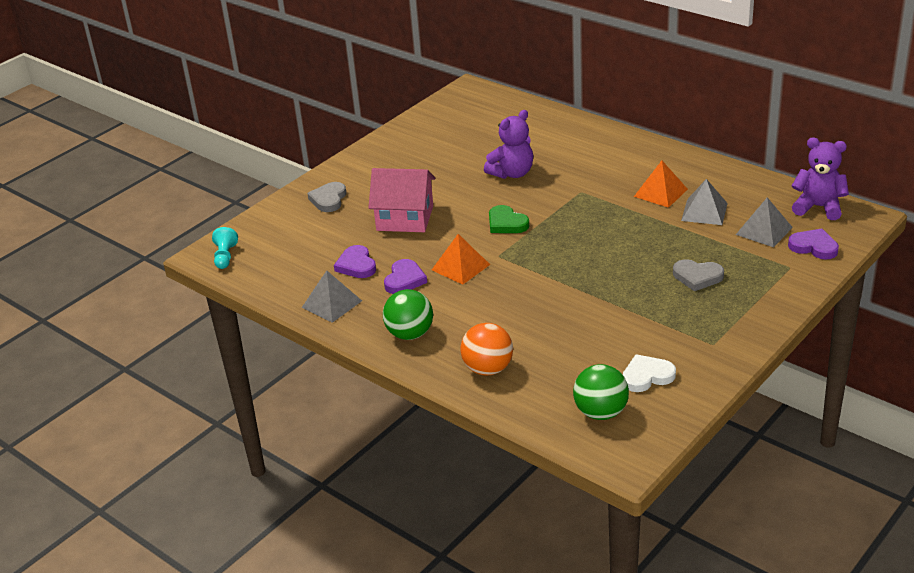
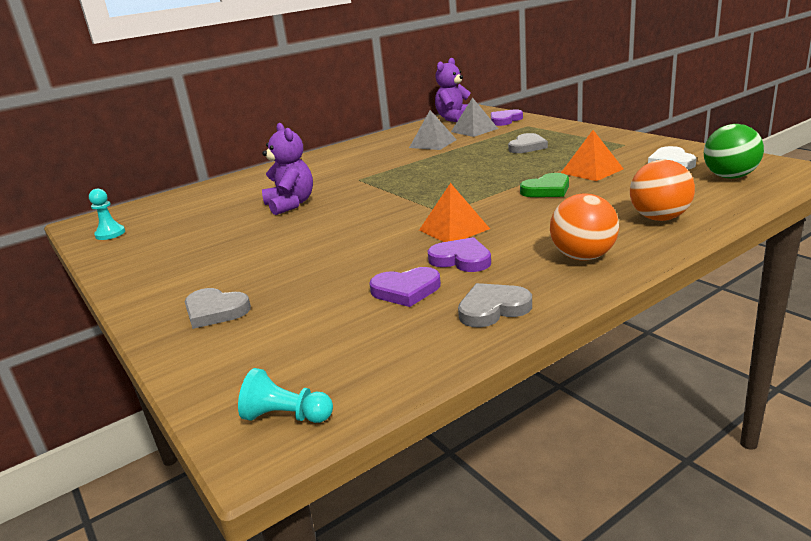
camera: 75 degrees left, 10 degrees down
grey pyramid [302,271,362,323] -> grey heart [458,283,532,328]
pink house [368,168,435,232] -> none
green ball [383,289,433,340] -> orange ball [550,193,619,261]
green heart [489,205,529,233] -> green heart moved to [520,173,569,197]
orange pyramid [634,161,688,208] -> orange pyramid moved to [561,130,624,181]
none -> turquoise pawn [89,189,125,240]

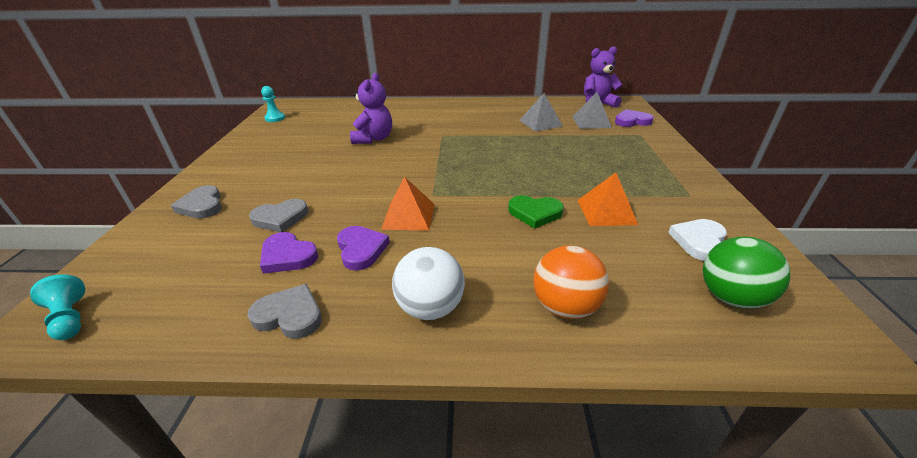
camera: 35 degrees right, 10 degrees up
grey heart [508,133,548,153] -> grey heart moved to [249,199,308,232]
orange ball [550,193,619,261] -> white ball [392,247,465,320]

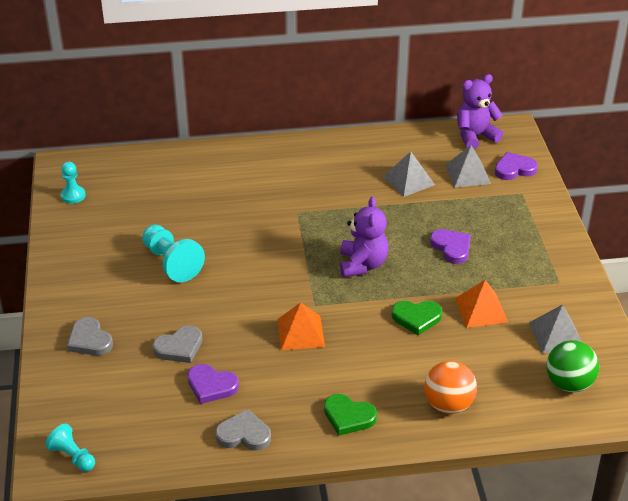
camera: 10 degrees left, 5 degrees up
purple heart [337,226,390,271] -> purple heart moved to [430,229,471,264]
purple teddy bear [350,73,392,144] -> purple teddy bear moved to [340,197,389,277]
white ball [392,247,465,320] -> green heart [324,394,377,436]
white heart [668,219,727,261] -> grey pyramid [529,305,582,354]
none -> turquoise pawn [142,225,205,282]

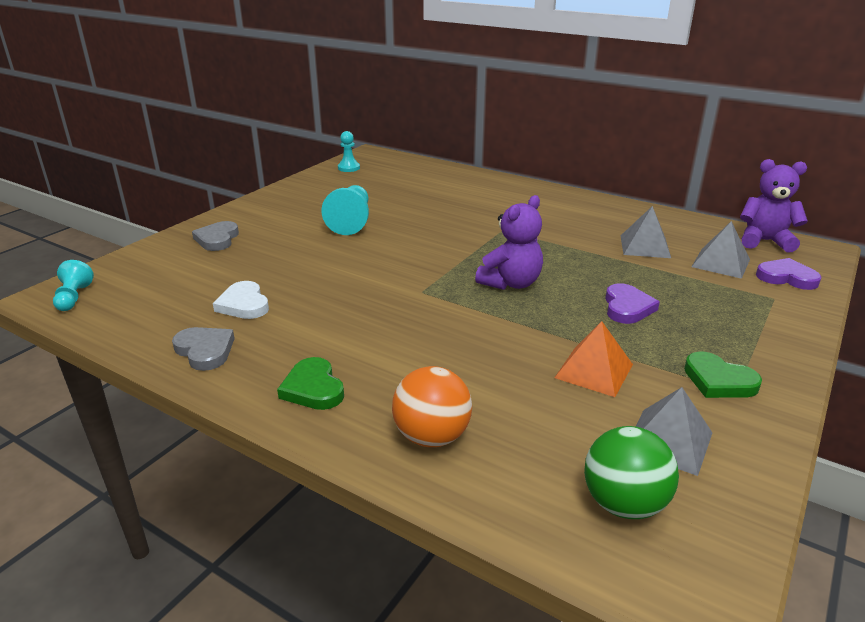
camera: 40 degrees right, 10 degrees down
grey heart [152,326,202,363] -> none
purple heart [187,364,239,404] -> white heart [213,281,269,319]
orange pyramid [277,302,325,350] -> none
green heart [392,301,442,335] -> green heart moved to [684,351,762,398]

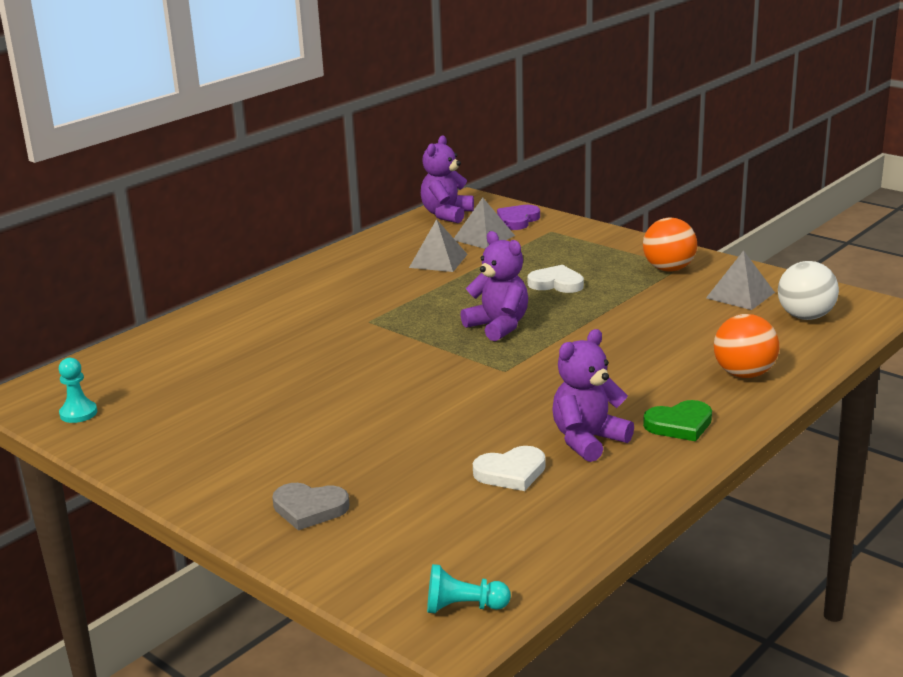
camera: 80 degrees left, 5 degrees down
grey heart [172,327,235,371] -> none
turquoise pawn [321,185,369,235] -> none
orange pyramid [554,321,633,397] -> none
green ball [584,426,679,519] -> white ball [778,261,839,320]
purple heart [605,283,660,324] -> white heart [528,265,584,293]
green heart [684,351,762,398] -> orange ball [643,218,697,272]
none -> purple teddy bear [552,329,634,462]

